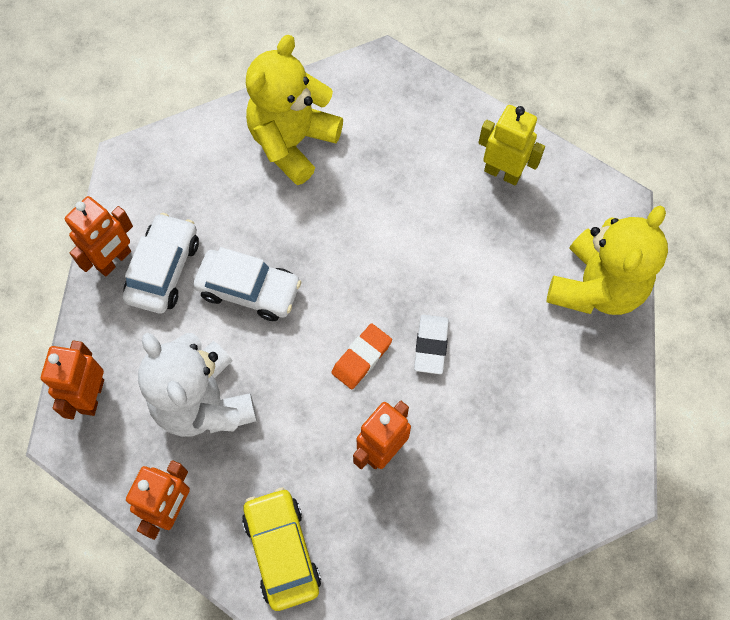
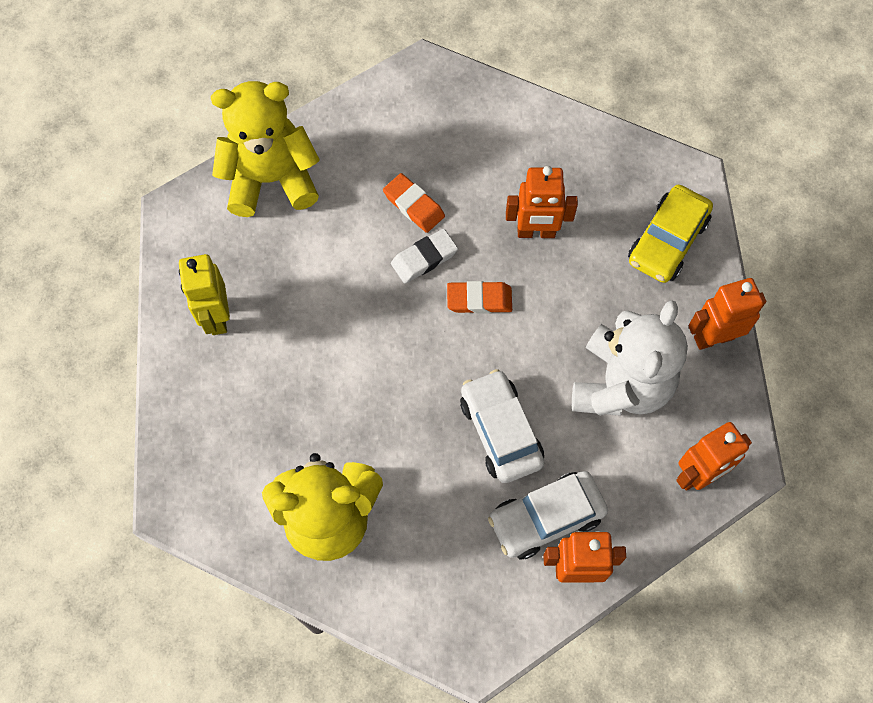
camera: 130 degrees left, 0 degrees up
none -> orange eraser [383,173,445,233]

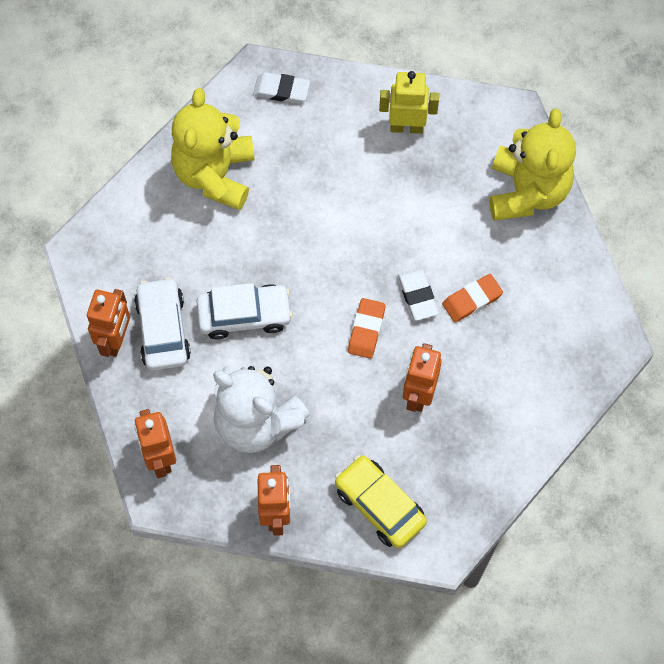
camera: 105 degrees right, 0 degrees up
none -> white eraser [253,72,310,103]

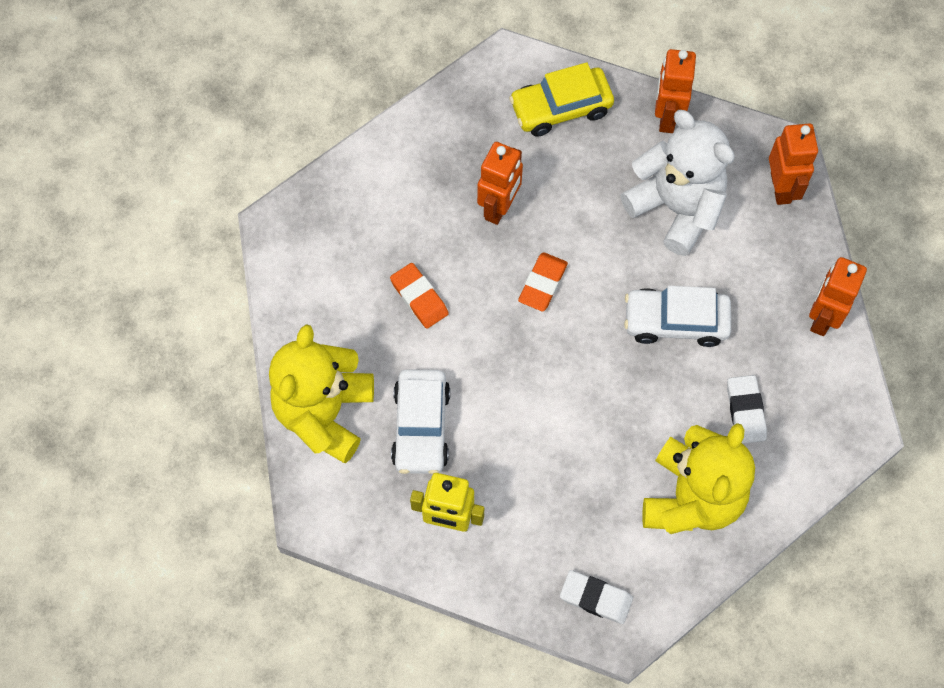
camera: 170 degrees left, 0 degrees up
white car [134,277,191,370] -> white car moved to [391,369,450,474]
yellow car [335,455,427,548] -> yellow car turned 105 degrees clockwise [509,62,614,137]
white eraser [398,268,439,321] -> white eraser moved to [727,375,767,444]
orange eraser [442,274,503,323] -> orange eraser turned 75 degrees clockwise [390,263,449,329]

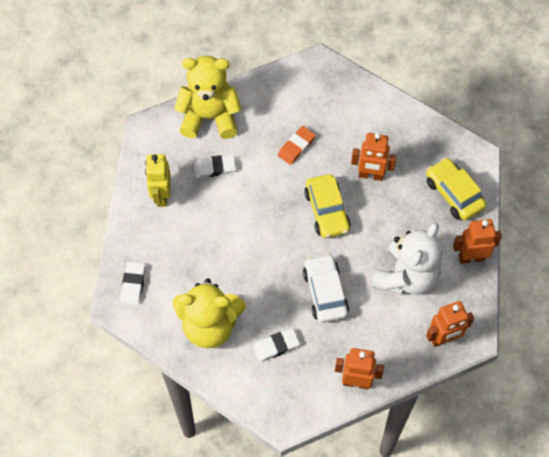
camera: 75 degrees right, 5 degrees down
white car [391,369,450,474] -> white eraser [194,155,236,178]
orange eraser [518,252,568,311] -> yellow car [304,174,351,238]

